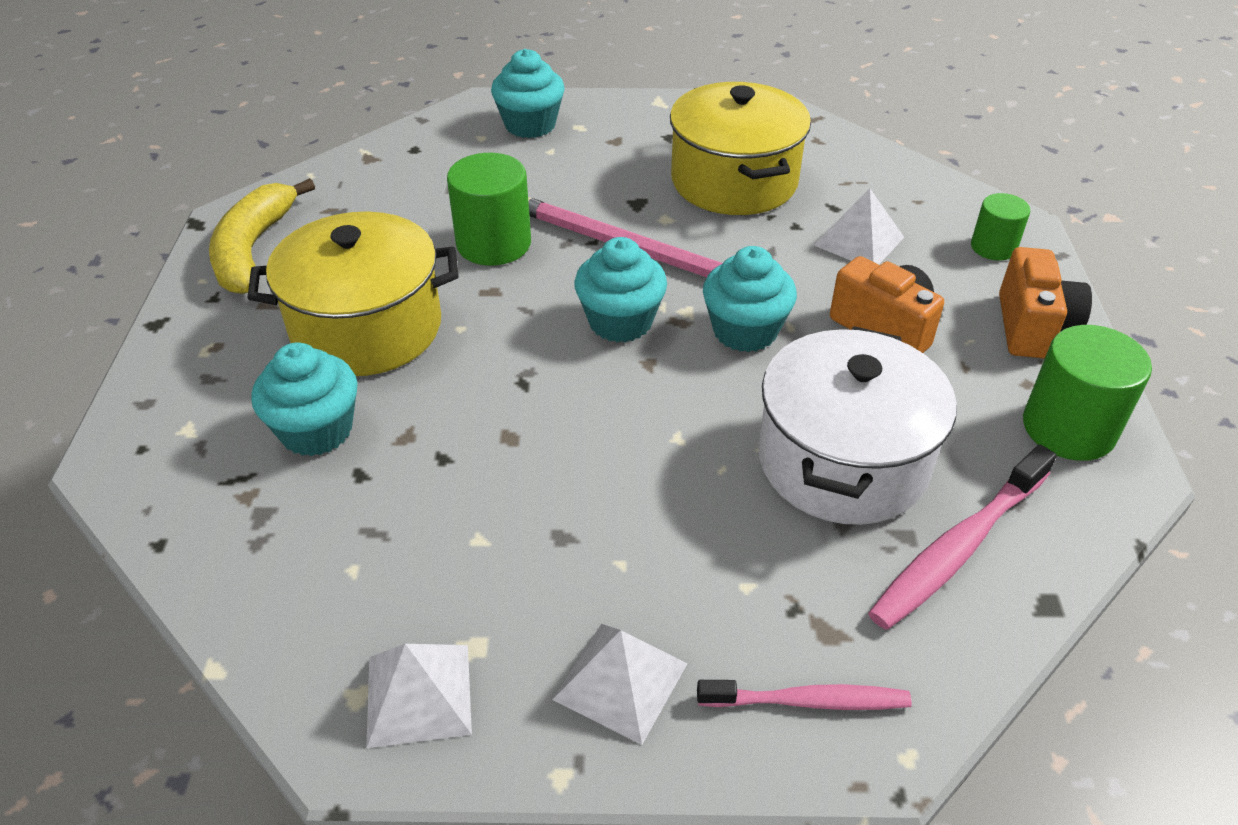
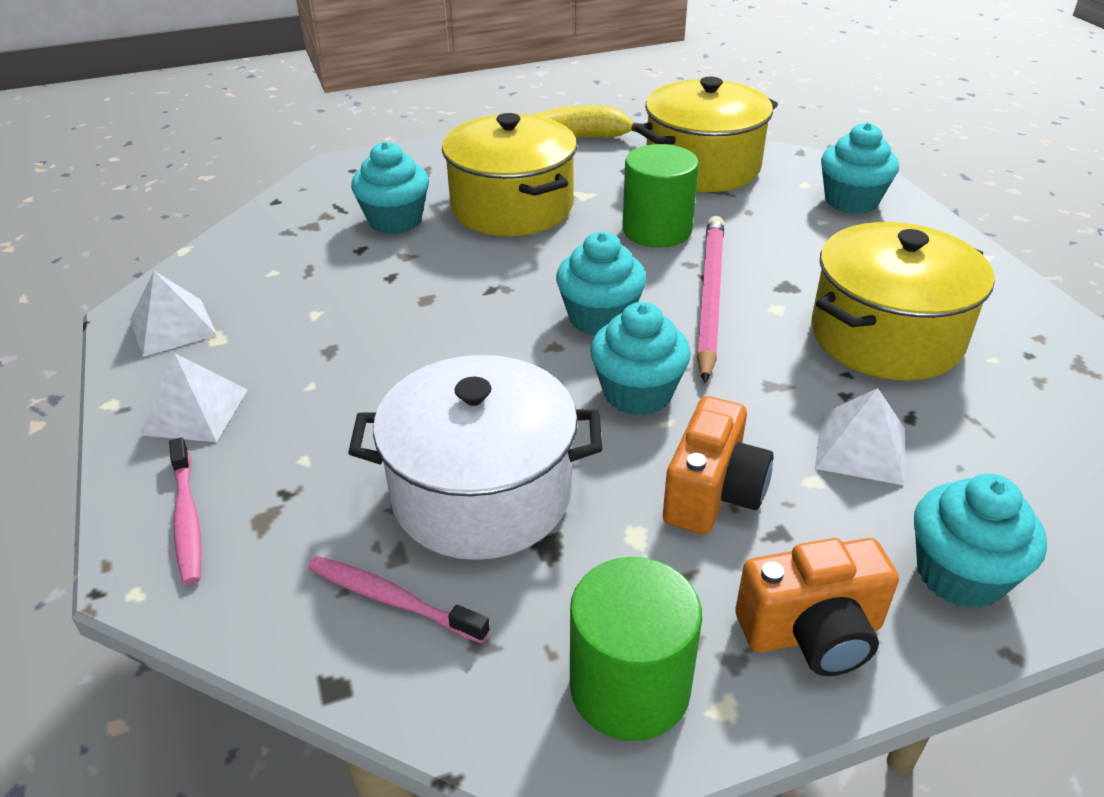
camera: 70 degrees right, 5 degrees down
pink toothbrush [868,444,1057,630] -> pink toothbrush [308,556,490,643], size x0.66
green cylinder [971,193,1031,261] -> turquoise cupcake [914,474,1047,609]
none -> yellow pot [635,77,778,192]

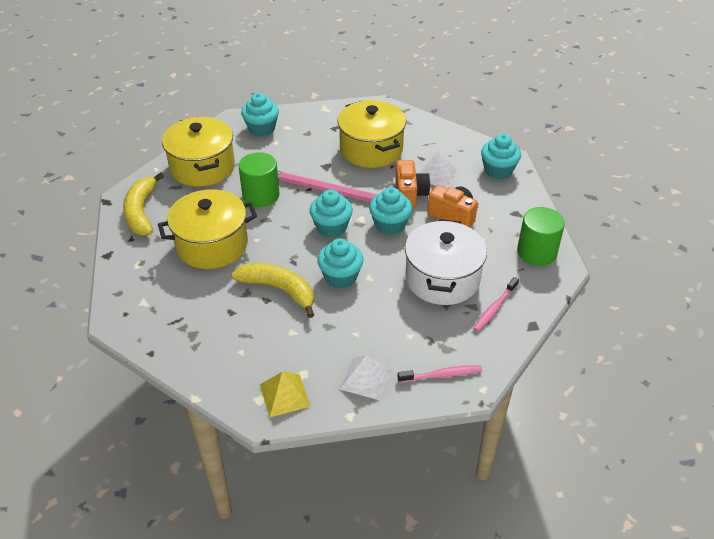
camera: 80 degrees left, 5 degrees up
white pyramid [130,271,217,357] -> yellow pyramid [260,372,311,418]
turquoise cupcake [351,141,429,234] -> turquoise cupcake moved to [317,238,363,289]
orange camera [735,538,899,676] -> orange camera moved to [395,160,430,209]
none -> yellow banana [231,263,314,318]

